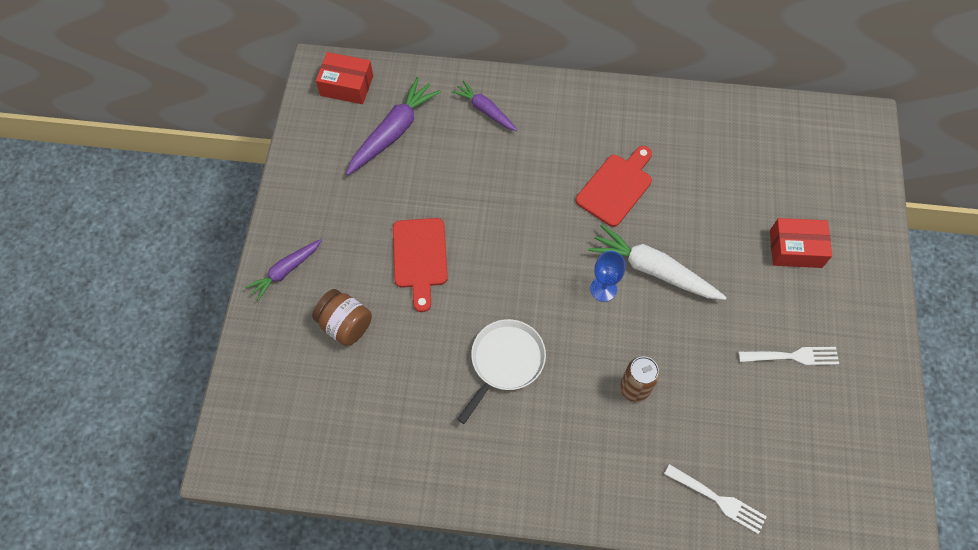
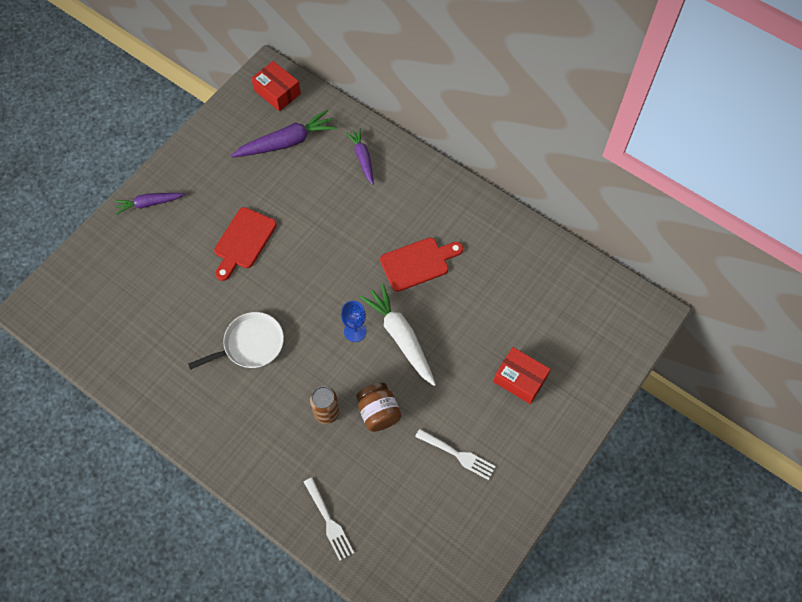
camera: 30 degrees right, 0 degrees up
brown jar [312,289,372,346] -> brown jar moved to [357,383,401,432]

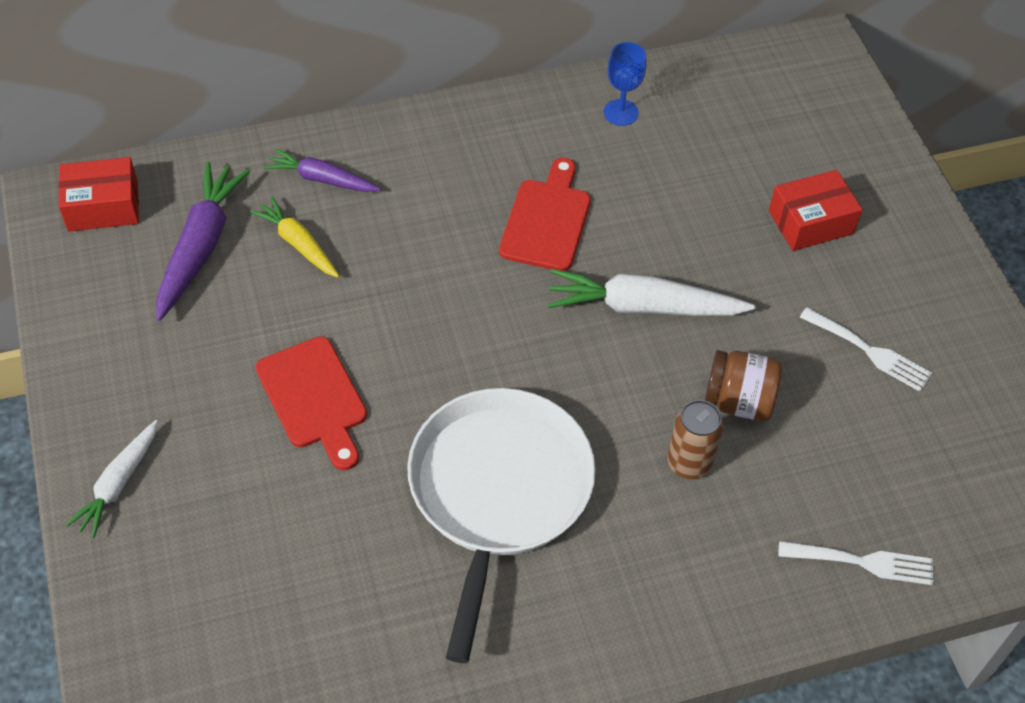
camera: 55 degrees left, 10 degrees down
purple carrot [114,193,185,214] -> white carrot [66,420,158,538]
white pan [188,312,284,370] -> white pan [407,388,596,663], size x1.66
blue goblet [341,301,366,342] -> blue goblet moved to [604,42,646,126]
white fork [415,429,496,480] -> white fork turned 60 degrees clockwise [800,307,932,392]
none -> yellow carrot [250,197,339,278]

